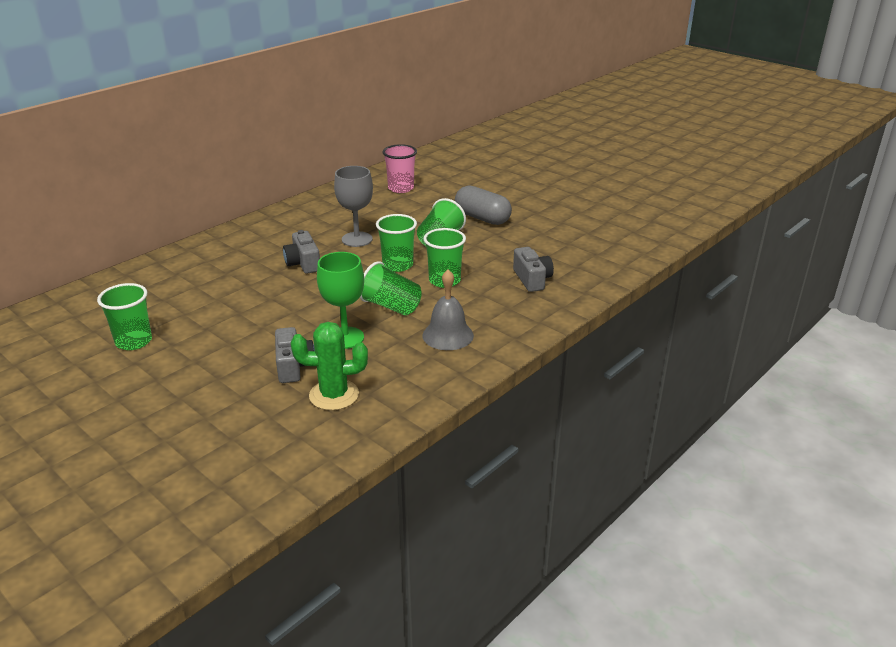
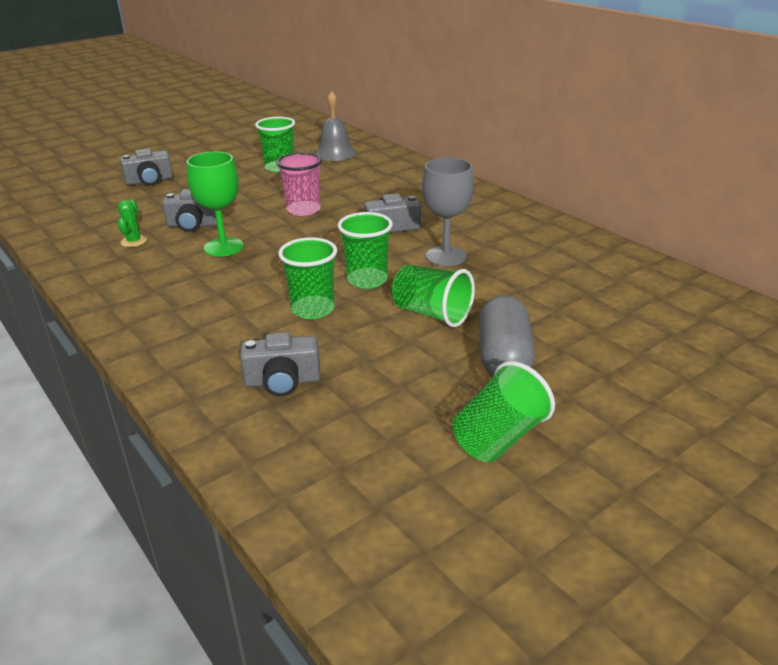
camera: 100 degrees right, 0 degrees up
green cactus [291,322,368,410] -> green cactus [118,200,147,247], size x0.55
green cup [360,262,422,316] -> green cup moved to [453,361,555,462]
pink cup [383,144,417,193] -> pink cup moved to [277,152,322,216]
grey bell [422,269,474,350] -> grey bell moved to [315,91,356,161]
grey capsule [455,185,512,225] -> grey capsule turned 45 degrees counterclockwise [479,296,535,376]
none -> grey camera [120,149,173,185]

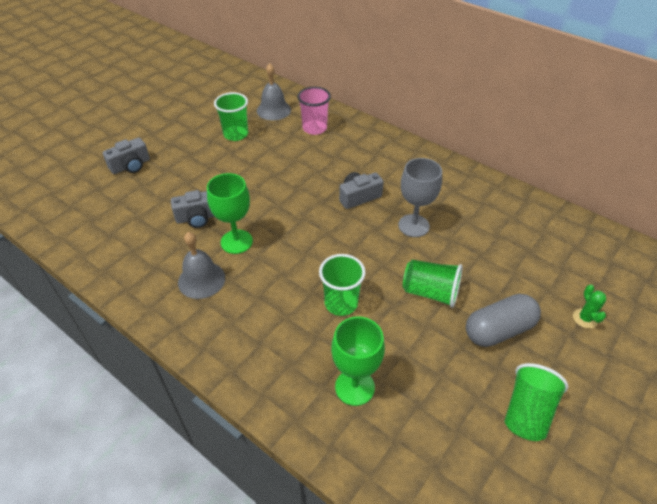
camera: 15 degrees left, 15 degrees up
green cactus [118,200,147,247] -> green cactus moved to [573,285,606,328]
grey camera [240,332,320,396] -> green goblet [331,316,385,406]
pink cup [277,152,322,216] -> pink cup moved to [297,87,331,135]
green cup [338,212,393,289] -> none
grey capsule [479,296,535,376] -> grey capsule turned 75 degrees clockwise [466,294,541,347]
none -> grey bell [178,232,225,299]

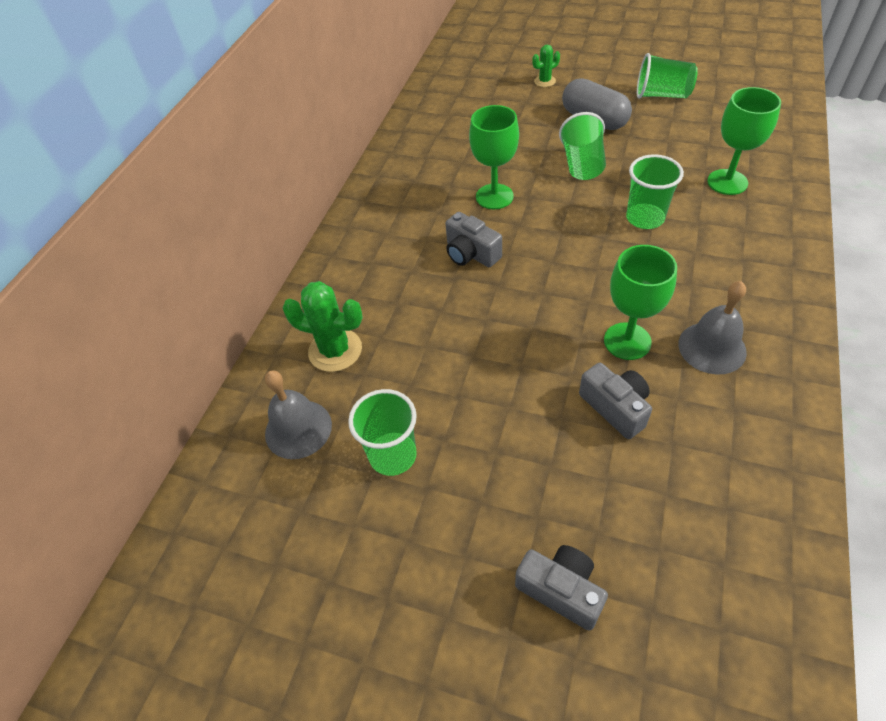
camera: 105 degrees left, 5 degrees up
pink cup [297,87,331,135] -> green cactus [283,281,363,372]
grey goblet [398,158,442,237] -> green goblet [469,105,519,209]

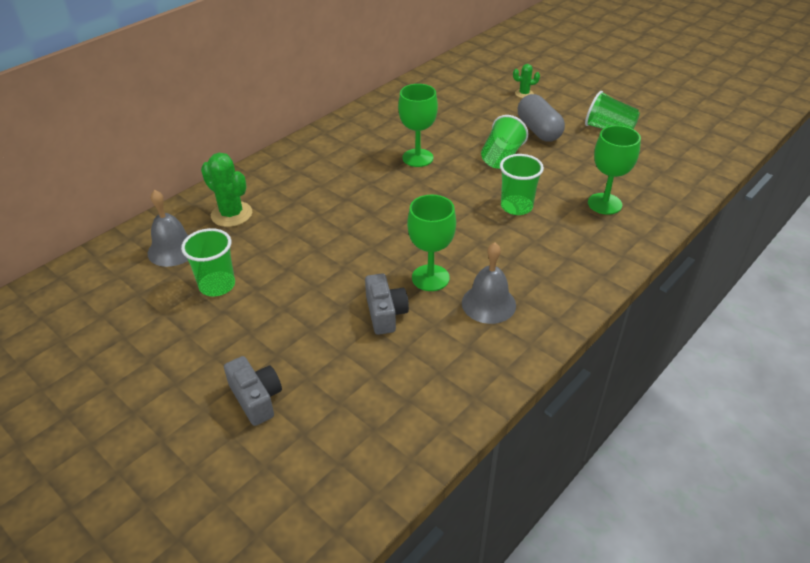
camera: 20 degrees right, 10 degrees down
grey camera [446,212,502,267] -> none

